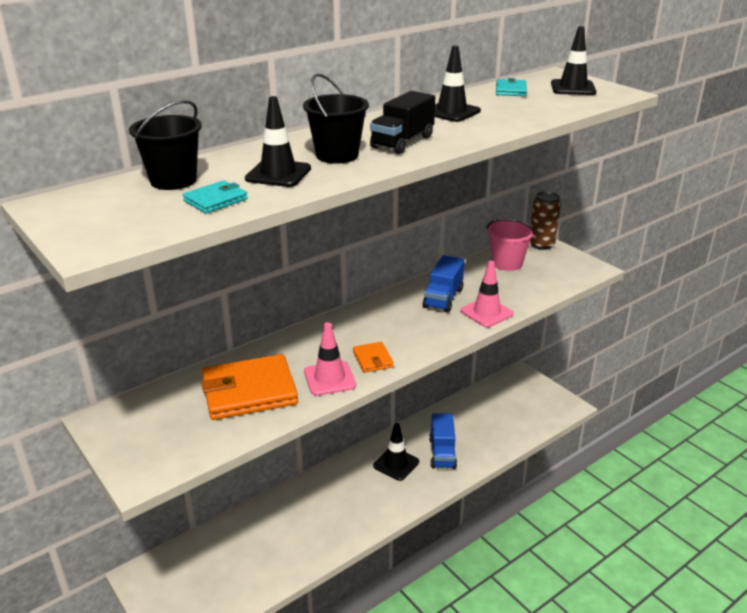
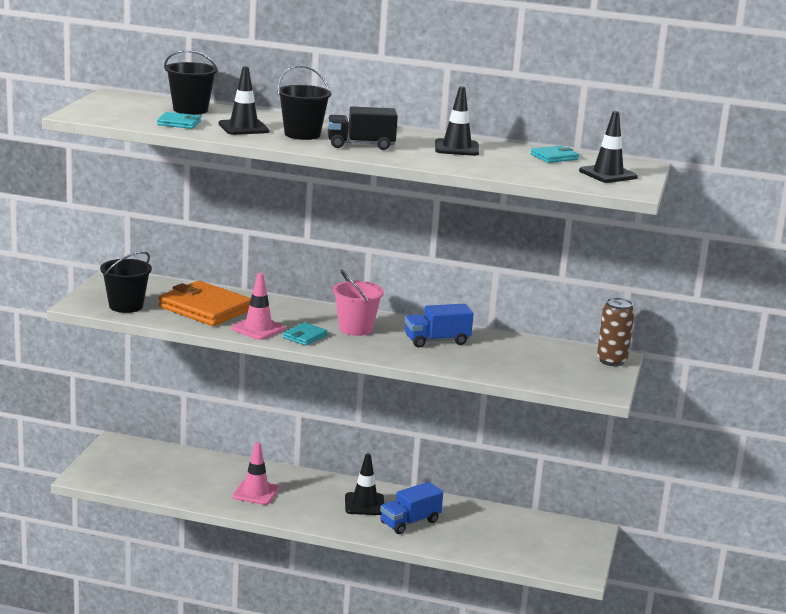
camera: 50 degrees right, 10 degrees down
orange wallet [353,342,394,373] -> turquoise wallet [283,322,328,346]
pink traffic cone [461,261,514,327] -> pink traffic cone moved to [232,442,279,505]
pink bucket [487,218,535,271] -> pink bucket moved to [333,269,384,336]
none -> black bucket [100,251,152,313]

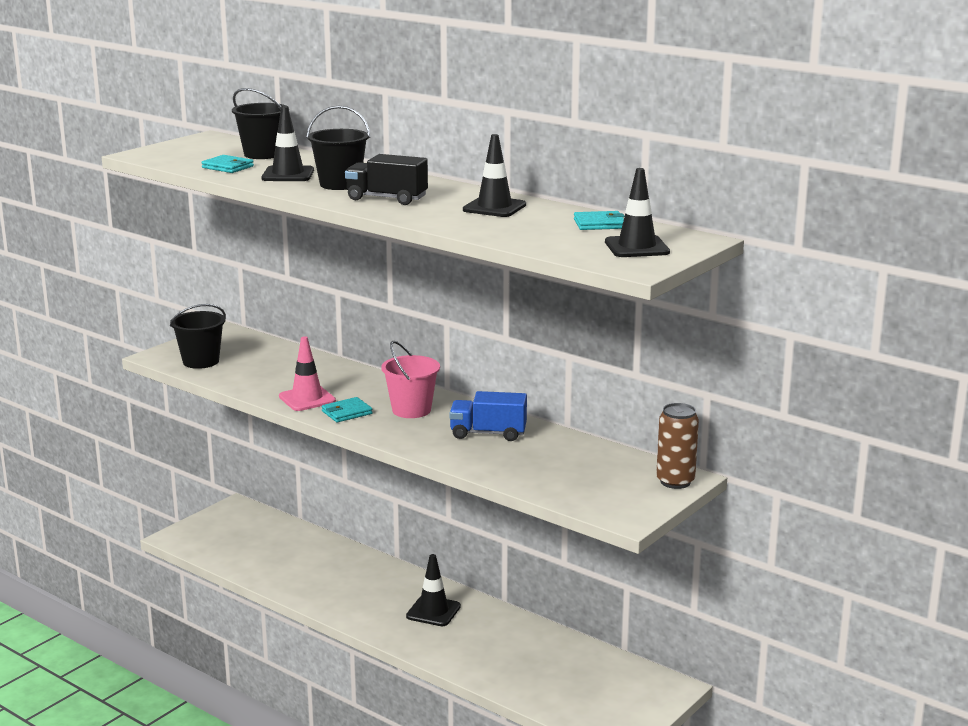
camera: 25 degrees right, 0 degrees up
orange wallet [158,281,251,326] -> none
pink traffic cone [232,442,279,505] -> none
blue truck [380,482,443,534] -> none

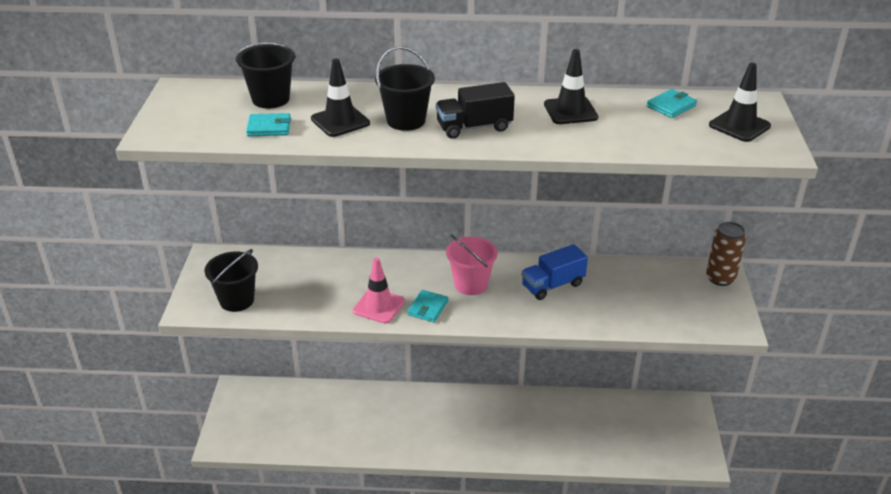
camera: 35 degrees left, 15 degrees up
black traffic cone [406,554,461,626] -> none

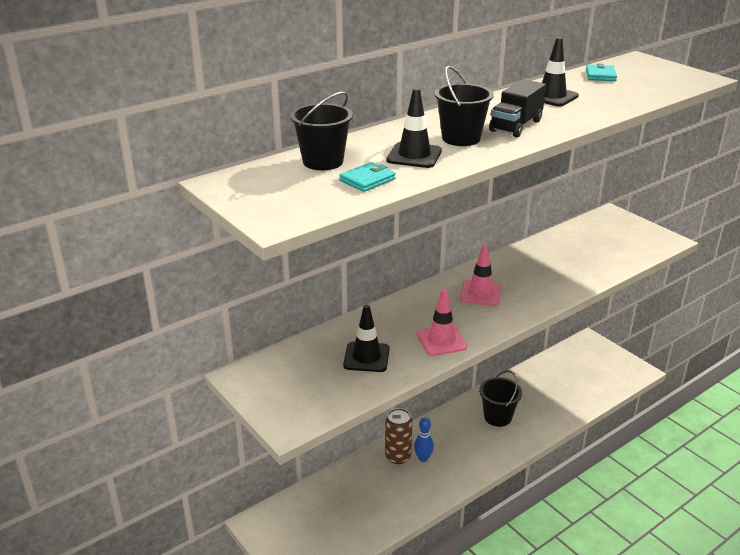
camera: 40 degrees left, 5 degrees down
black bucket [205,249,258,312] -> black bucket moved to [479,370,522,427]
turquoise wallet [407,290,448,322] -> none
pink bucket [446,234,498,295] -> pink traffic cone [460,244,502,306]
blue truck [522,244,588,300] -> none
brown can [706,222,746,286] -> brown can moved to [385,408,413,464]
black traffic cone [709,63,771,142] -> black traffic cone moved to [343,305,390,372]
none -> blue bowling pin [414,417,434,462]

